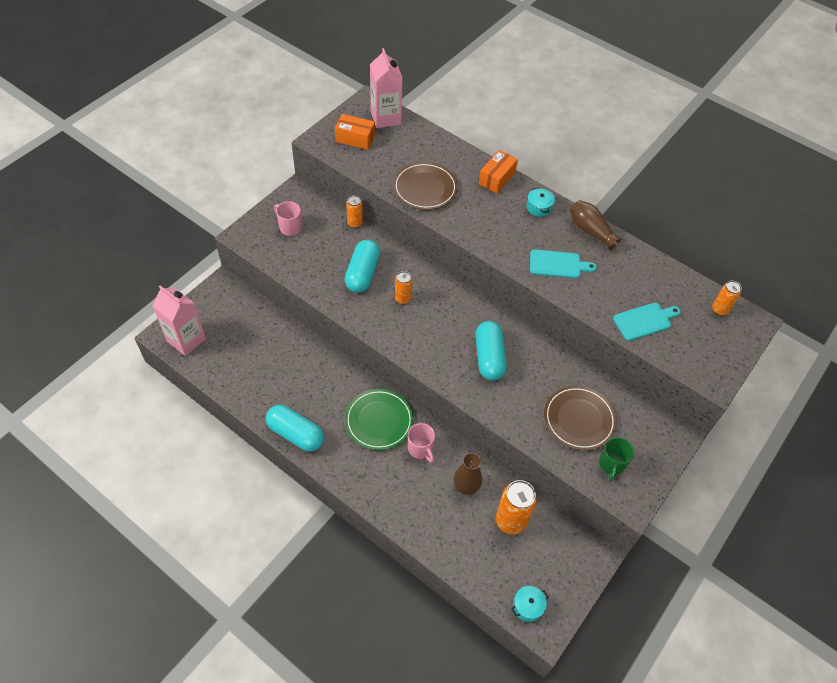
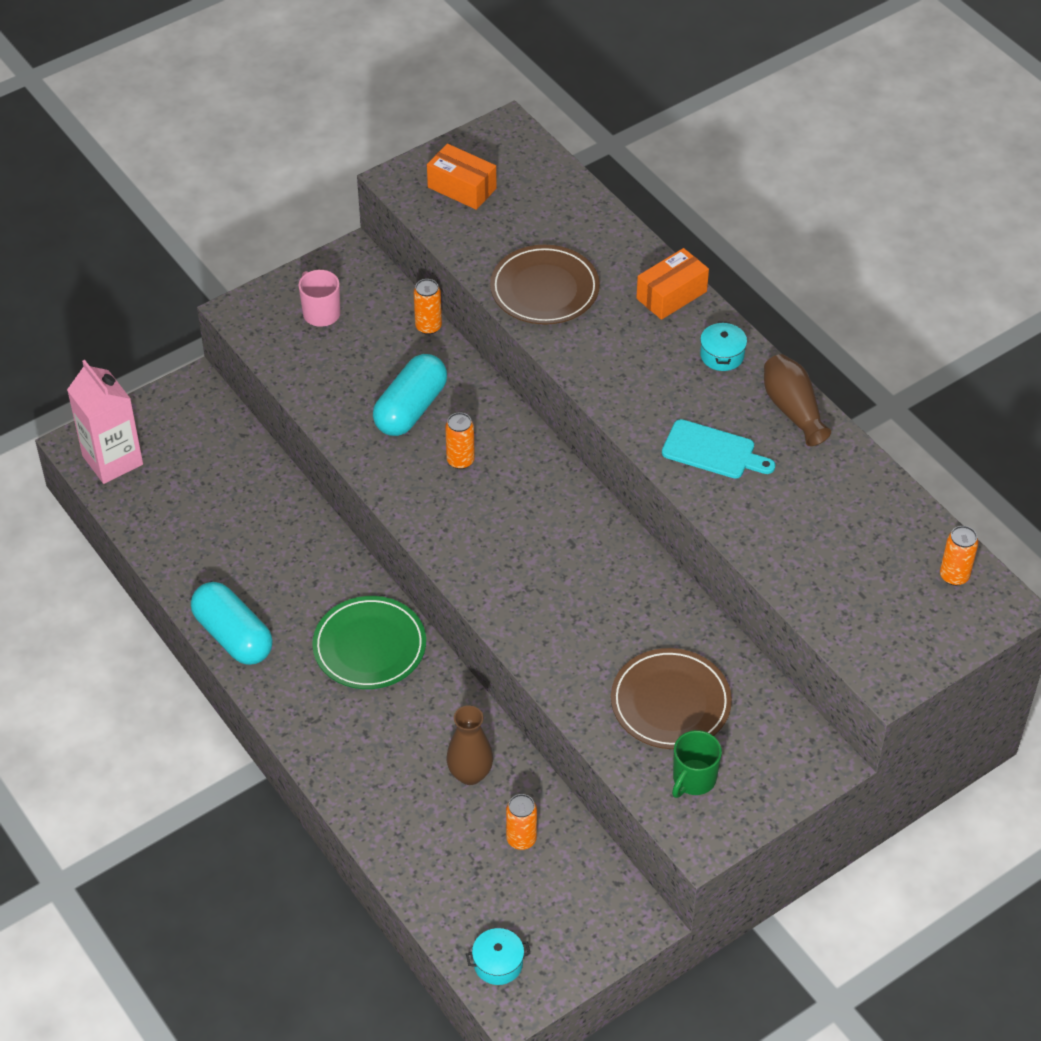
camera: 20 degrees right, 5 degrees down
pink carton [370,48,403,128] -> none
pink mug [408,423,435,463] -> none
turquoise capsule [475,321,507,381] -> none
orange can [496,480,537,535] -> orange can [506,794,537,850], size x0.57
turquoise cutting board [613,303,681,341] -> none

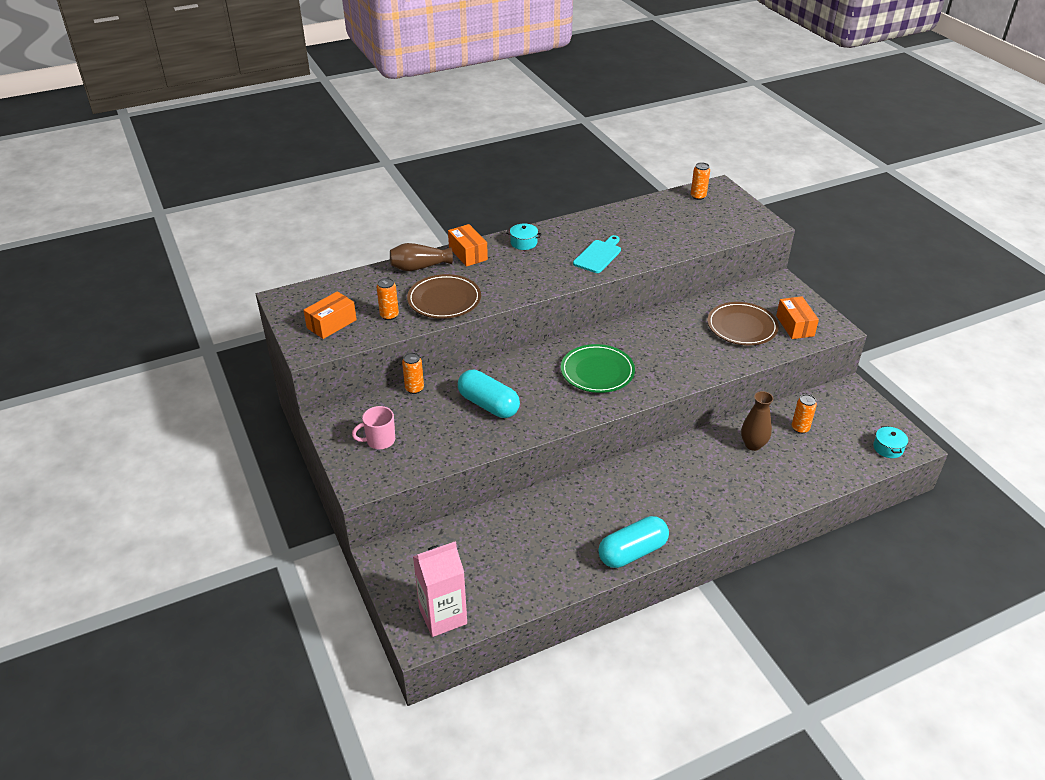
camera: 80 degrees left, 10 degrees down
green plate [312,596,426,689] -> green plate moved to [561,344,635,393]
orange can [445,412,475,469] -> orange can moved to [377,278,399,320]
green mug [672,730,722,798] -> orange box [776,296,819,339]
brown vase [764,354,831,446] -> brown vase moved to [390,243,453,271]

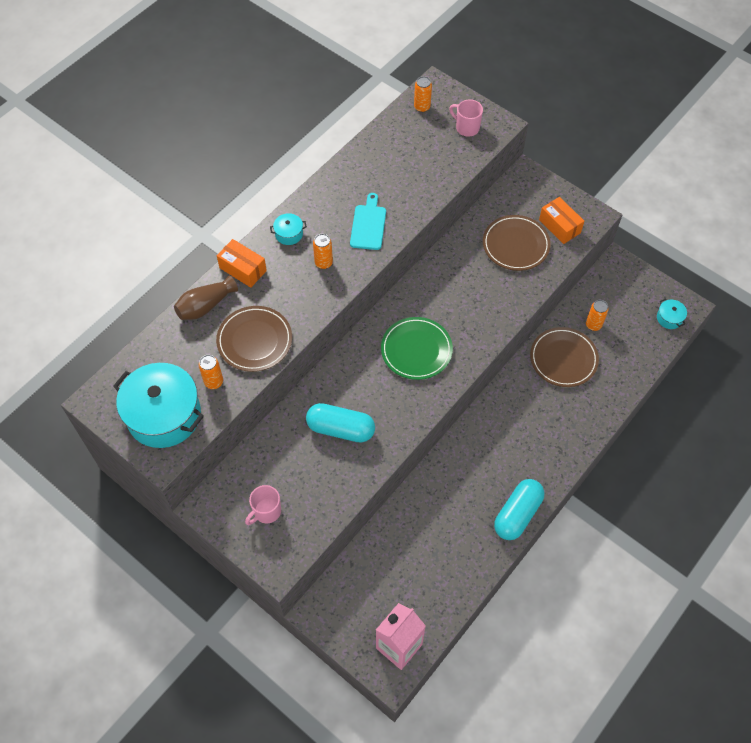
camera: 25 degrees left, 20 degrees up
orange box [303,291,357,339] -> turquoise pot [113,363,204,448]
orange can [402,352,424,394] -> orange can moved to [313,234,333,269]
brown vase [741,391,774,451] -> brown plate [530,327,599,387]
none -> pink mug [449,99,483,137]

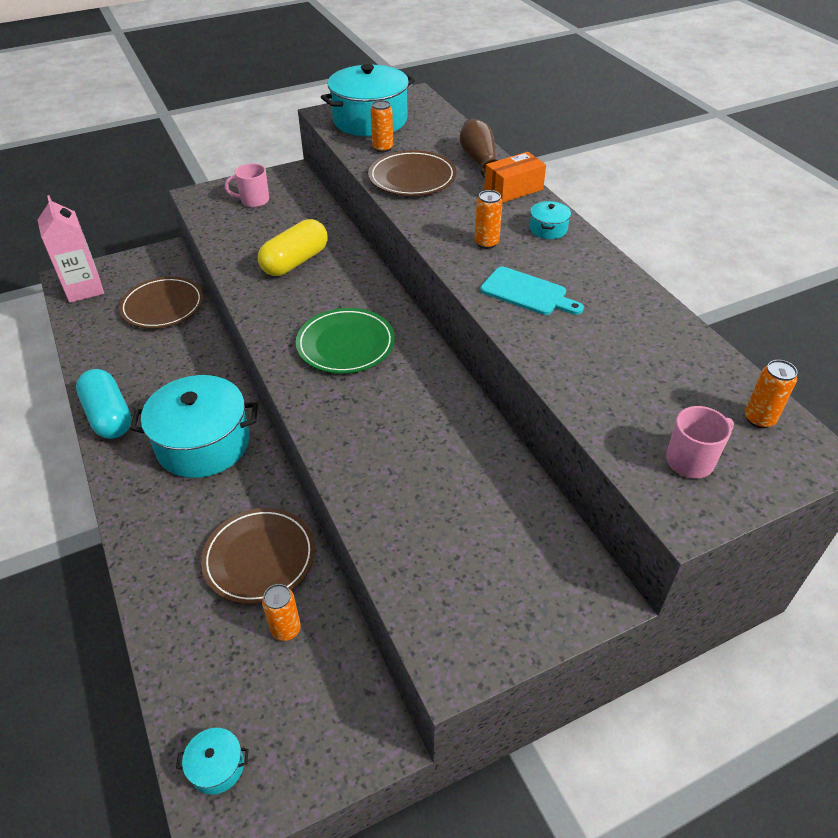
camera: 115 degrees right, 15 degrees down
pink mug [245,485,281,525] -> pink mug turned 75 degrees counterclockwise [225,163,269,207]
turquoise capsule [306,403,375,443] -> yellow capsule [258,219,327,276]
brown plate [483,215,551,271] -> brown plate moved to [119,277,203,329]
orange box [539,197,584,244] -> none
none -> turquoise pot [130,375,258,478]

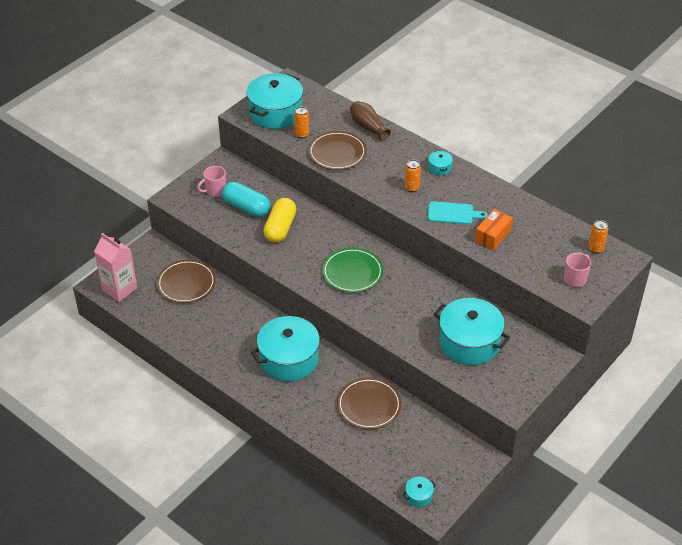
camera: 25 degrees left, 0 degrees up
turquoise capsule [76,369,132,439] -> turquoise capsule moved to [222,182,270,217]
orange can [262,584,301,641] -> none
orange box [484,152,546,203] -> orange box moved to [475,209,513,251]
none -> turquoise pot [434,298,510,365]

